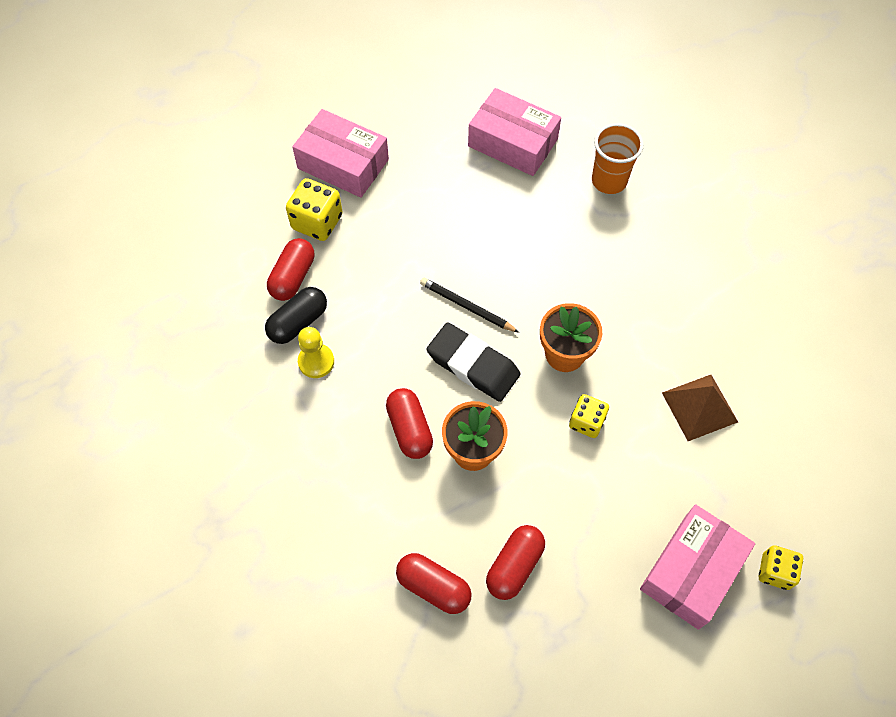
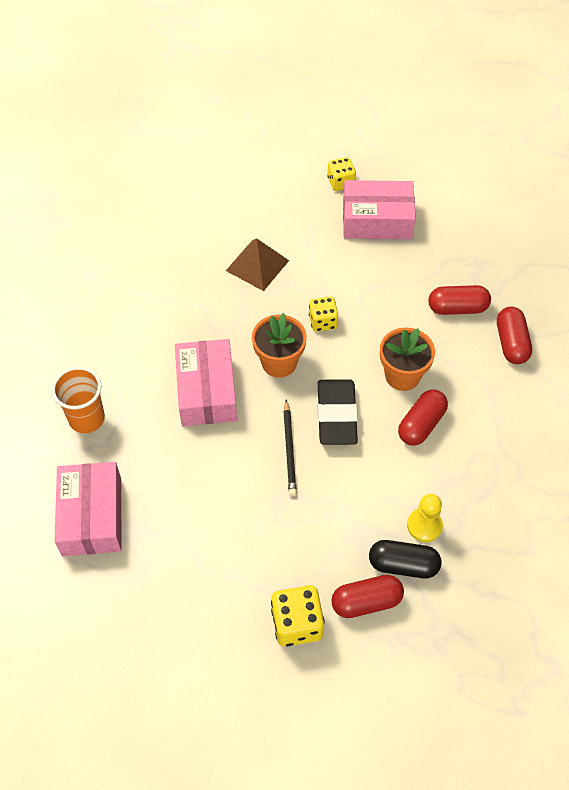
camera: 125 degrees left, 5 degrees down
pink box [292,109,389,198] -> pink box moved to [175,339,237,426]

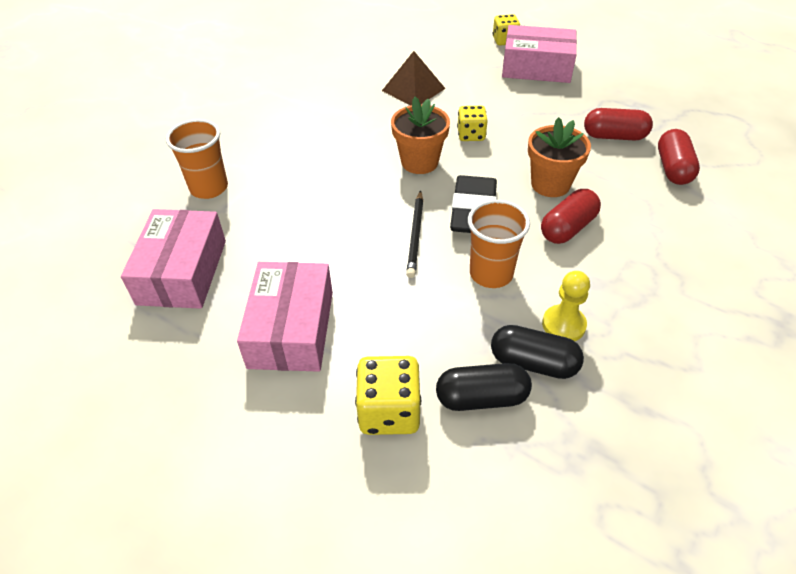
camera: 10 degrees right, 10 degrees down
pink box [175,339,237,426] -> pink box moved to [237,262,333,372]
red capsule [331,575,404,618] -> black capsule [436,363,532,411]
none -> orange cup [468,200,530,288]

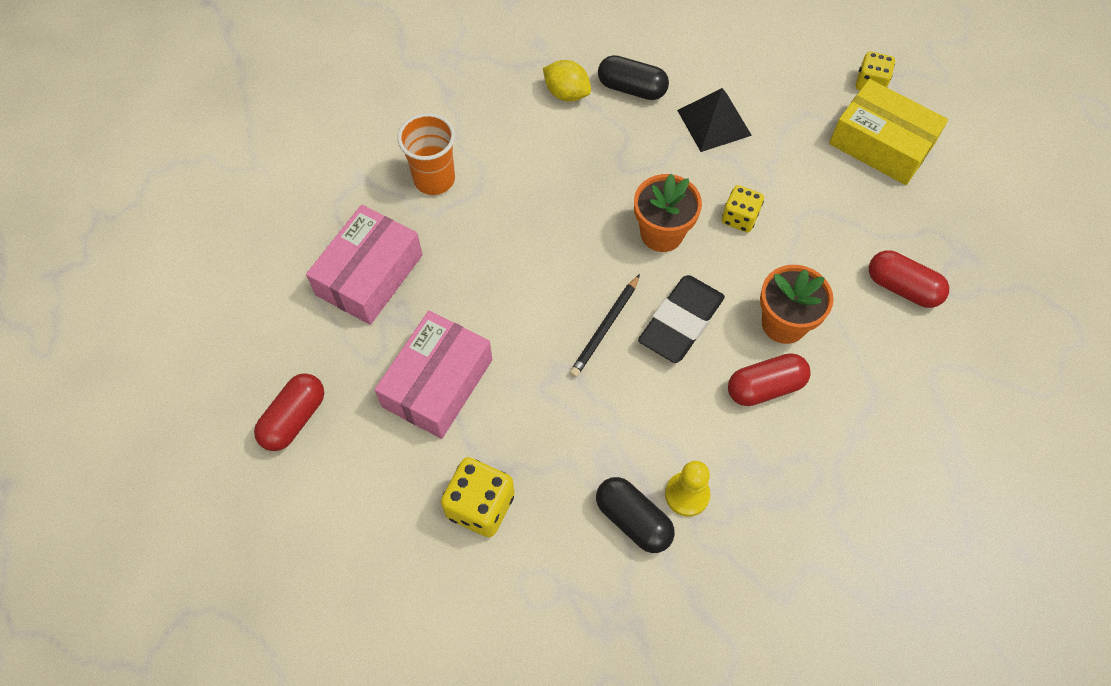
camera: 25 degrees right, 15 degrees up
brown pyramid [382,51,446,105] -> black pyramid [677,88,752,152]
black capsule [436,363,532,411] -> black capsule moved to [598,55,669,100]
orange cup [468,200,530,288] -> none
pink box [502,25,577,83] -> yellow box [829,79,948,185]
red capsule [658,129,700,185] -> red capsule moved to [254,373,324,451]
none -> yellow lemon [543,60,591,102]

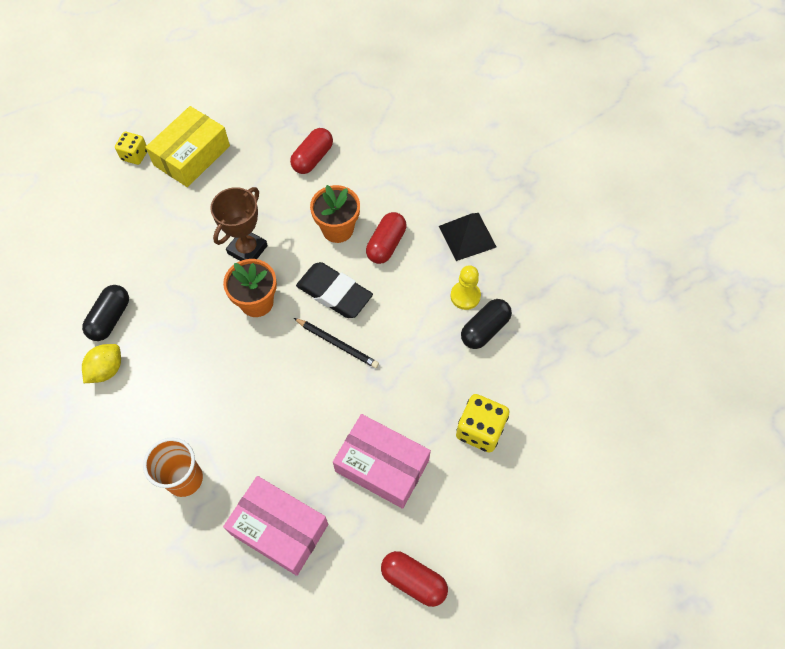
camera: 90 degrees left, 0 degrees up
black pyramid [677,88,752,152] -> black pyramid moved to [439,213,496,261]
yellow dice [722,185,764,232] -> brown trophy [210,187,268,261]
red capsule [728,353,810,406] -> red capsule turned 45 degrees clockwise [366,212,406,264]

